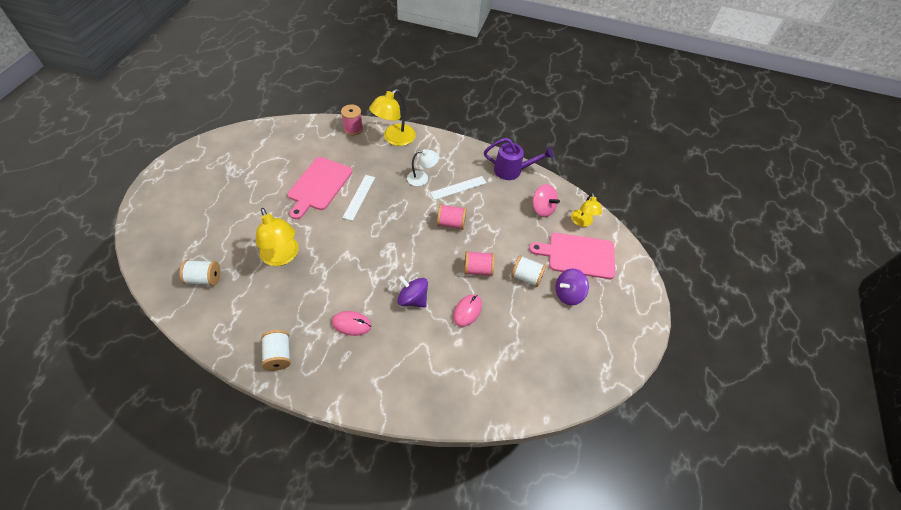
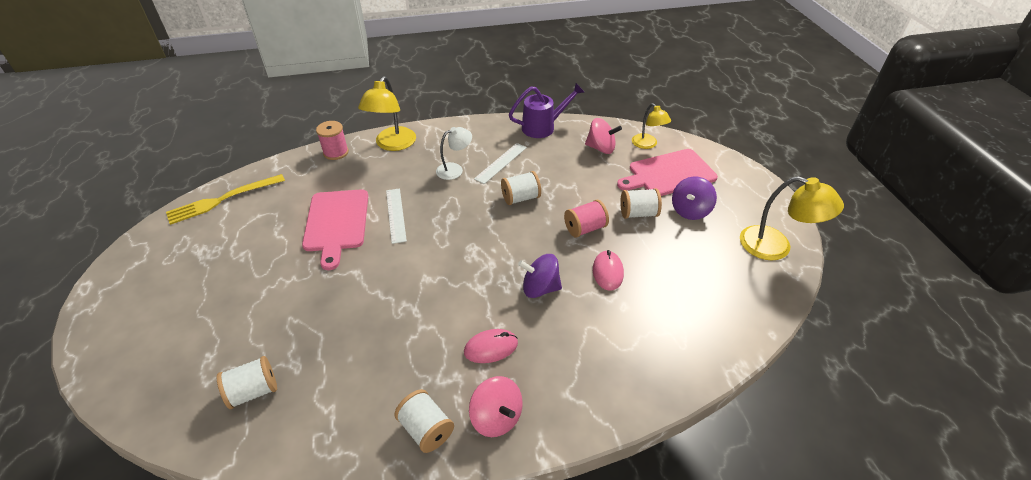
camera: 25 degrees left, 10 degrees down
yellow lamp [256,208,298,266] -> yellow lamp moved to [740,176,844,261]
pink spool [437,204,466,230] -> white spool [501,171,541,205]
none -> yellow fork [166,174,285,225]
none -> pink spinning top [469,376,523,437]

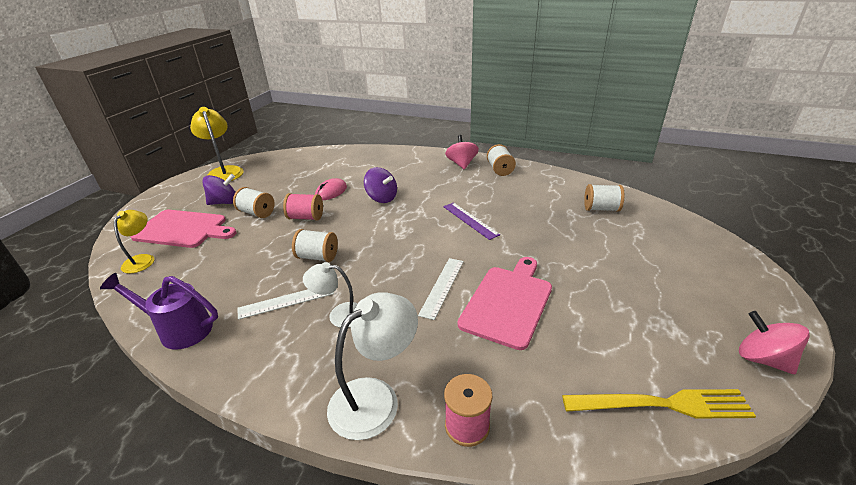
camera: 145 degrees left, 10 degrees down
yellow lamp [358,76,416,151] -> white lamp [327,292,418,440]
pink mouse [464,329,518,363] -> none
pink spinning top [585,118,622,154] -> pink spinning top moved to [739,311,810,374]
none -> purple ruler [443,202,500,240]

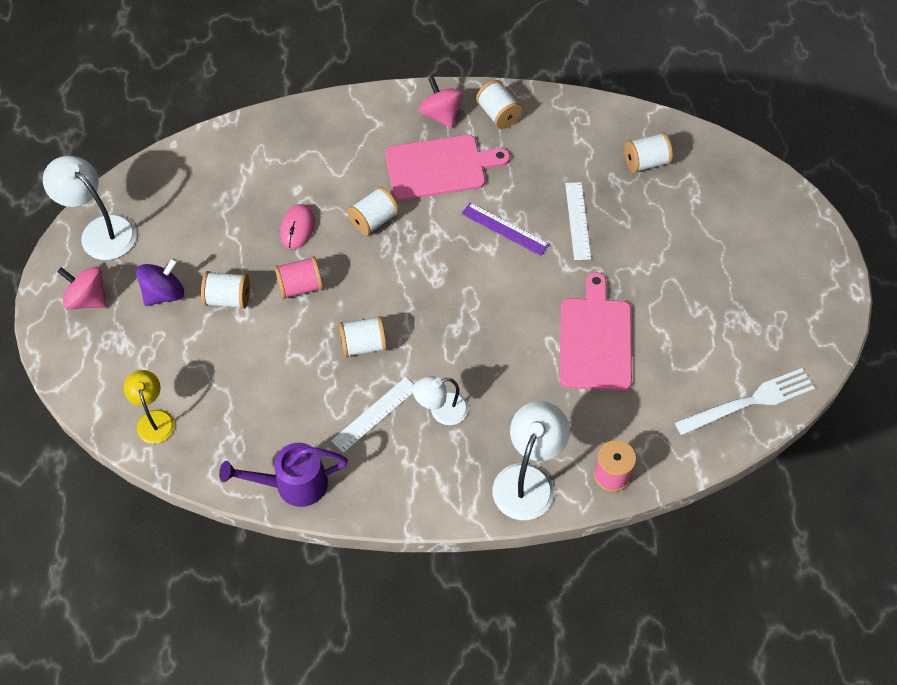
camera: 25 degrees left, 25 degrees up
pink cutting board [130,210,236,248] -> pink cutting board moved to [385,135,510,200]
yellow lamp [190,107,244,181] -> white lamp [43,156,137,260]
purple spinning top [364,167,397,203] -> white spool [347,187,399,236]
white ruler [418,258,464,320] -> white ruler moved to [565,182,591,260]
yellow fork [562,389,756,419] -> white fork [674,368,815,435]
pink spinning top [739,311,810,374] -> pink spinning top moved to [57,267,107,309]

